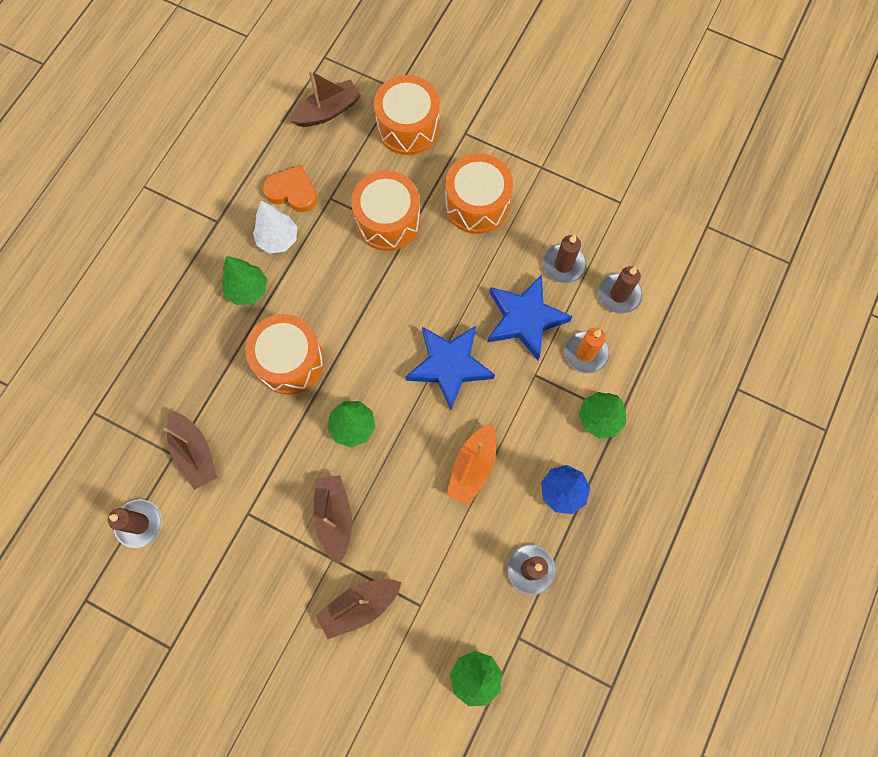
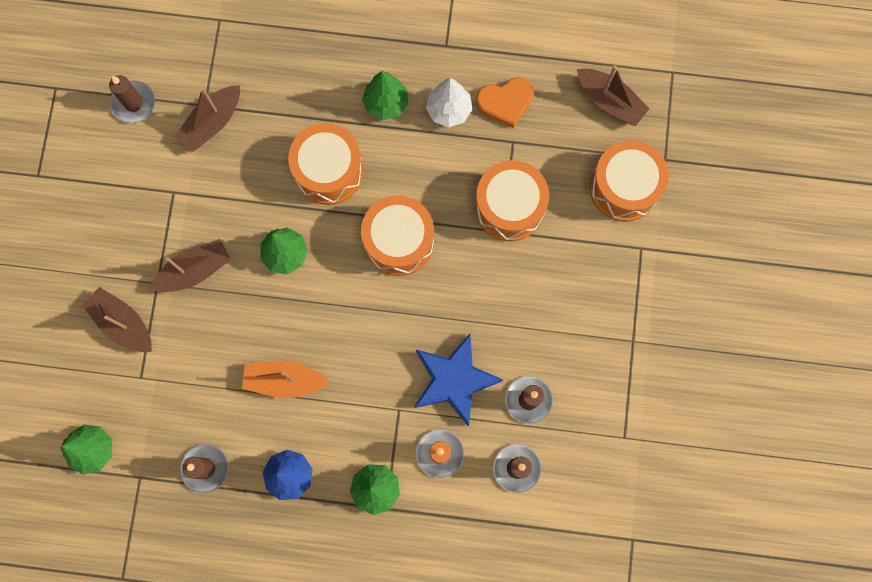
camera: 70 degrees right, 5 degrees up
orange heart [263,165,317,212] -> orange heart turned 75 degrees clockwise [476,77,534,128]
blue star [406,326,495,410] -> none
orange drum [445,153,513,234] -> orange drum moved to [361,195,434,276]

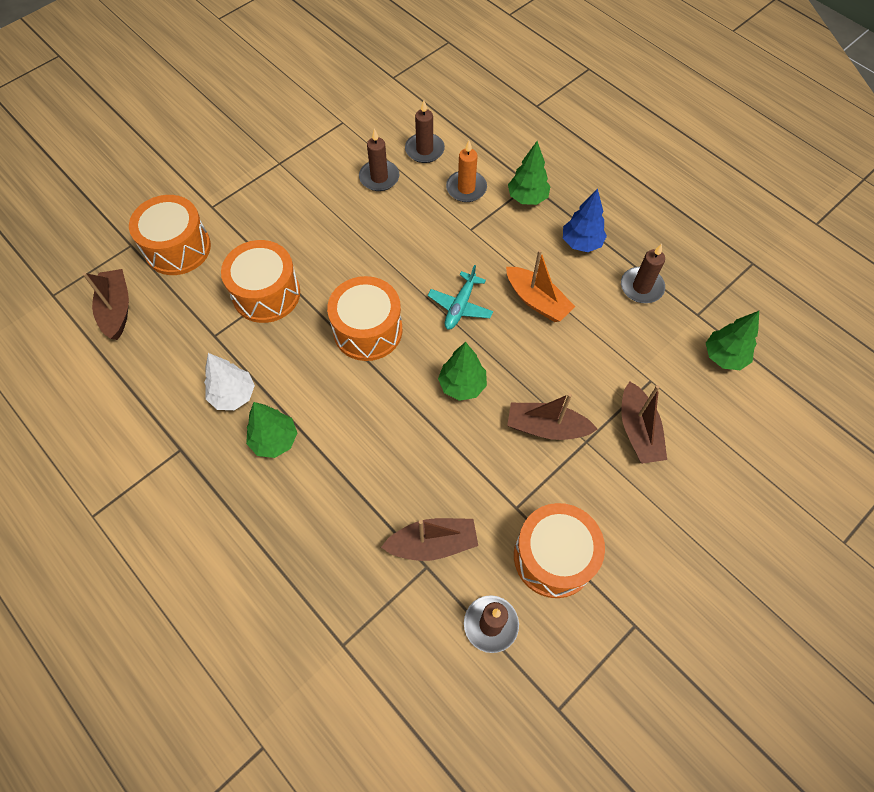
camera: 140 degrees left, 15 degrees down
orange drum [288,123,364,205] -> orange drum moved to [514,503,605,598]
blue star [414,334,503,427] -> none
orange heart [476,77,534,128] -> none
none -> turquoise plane [428,265,493,329]

